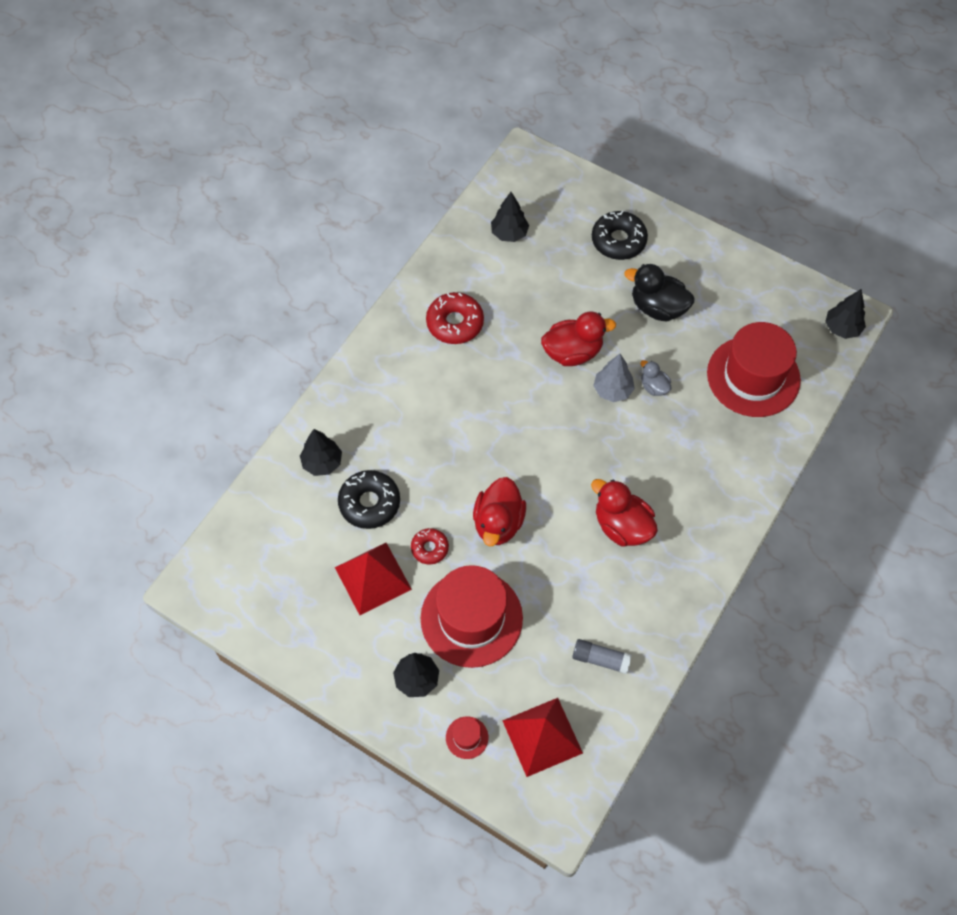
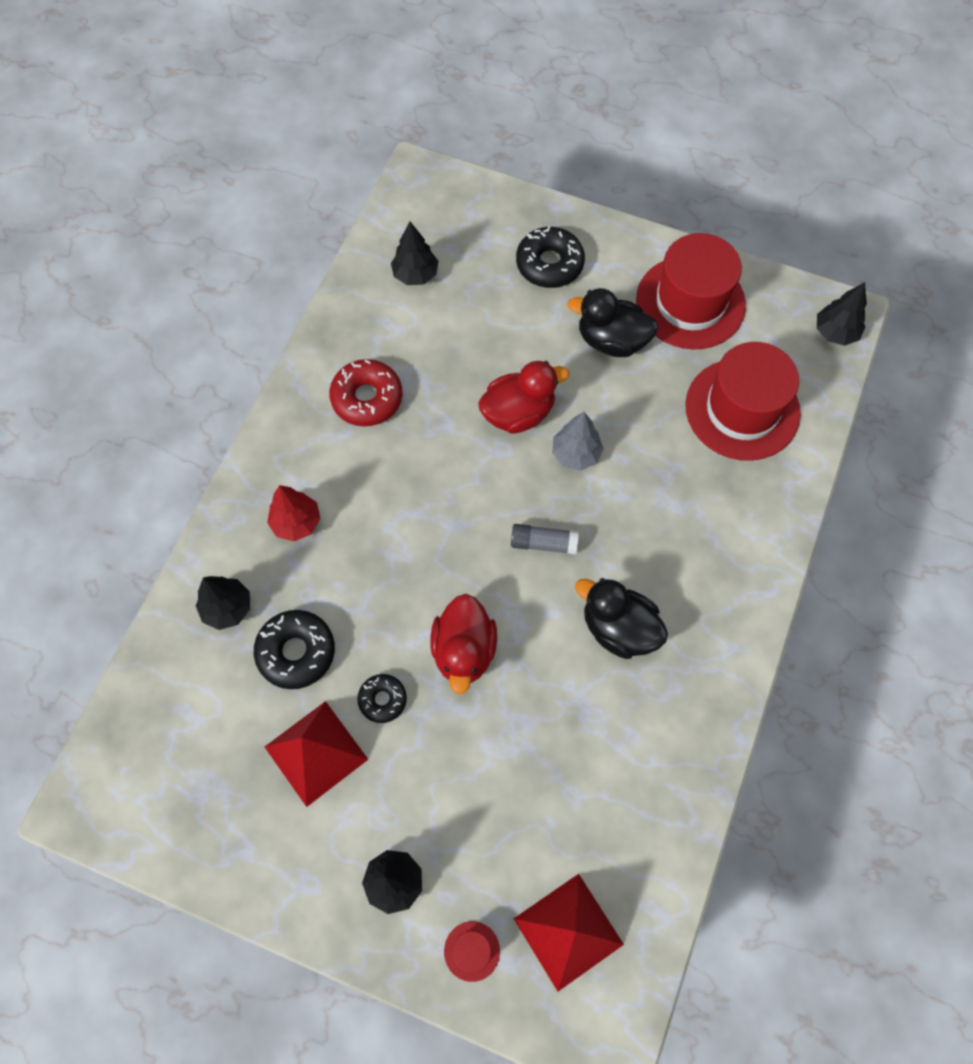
camera: 10 degrees left, 5 degrees up
red donut [411,528,449,565] -> black donut [357,674,407,723]
red hat [421,565,523,668] -> red hat moved to [636,233,746,349]
grey glue stick [572,639,632,674] -> grey glue stick moved to [511,524,579,555]
red duck [591,479,658,547] -> black duck [575,578,668,659]
grey duck [640,360,672,396] -> none
none -> red tree [267,485,320,541]

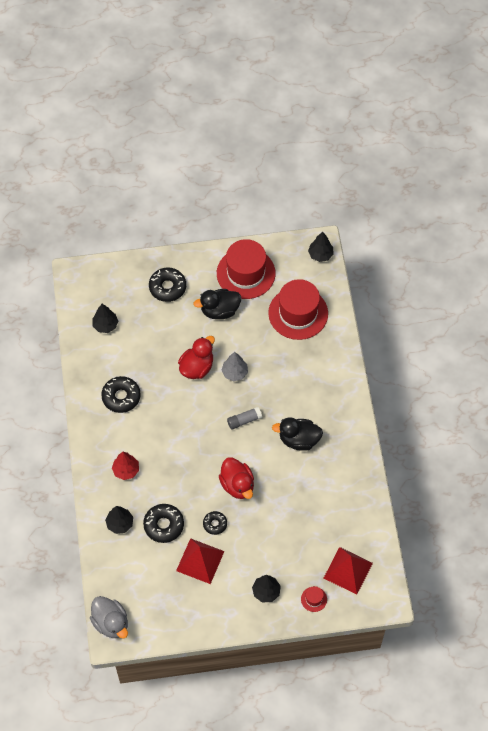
camera: 30 degrees left, 5 degrees down
red donut [329,359,403,426] -> black donut [101,376,141,413]
none -> grey duck [90,596,128,639]

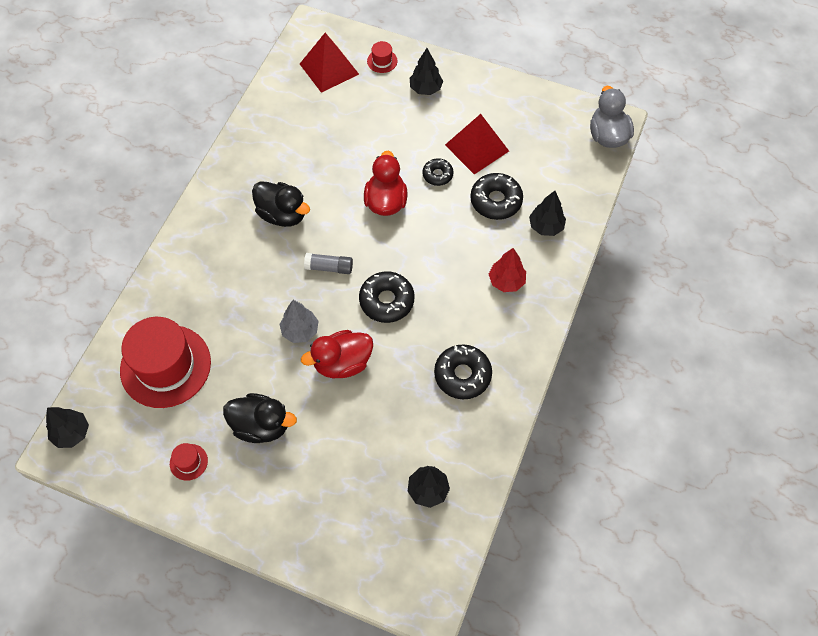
camera: 150 degrees left, 0 degrees up
black donut [149,267,186,302] -> black donut moved to [359,271,414,323]
red hat [217,239,276,299] -> red hat [170,443,208,481], size x0.40

